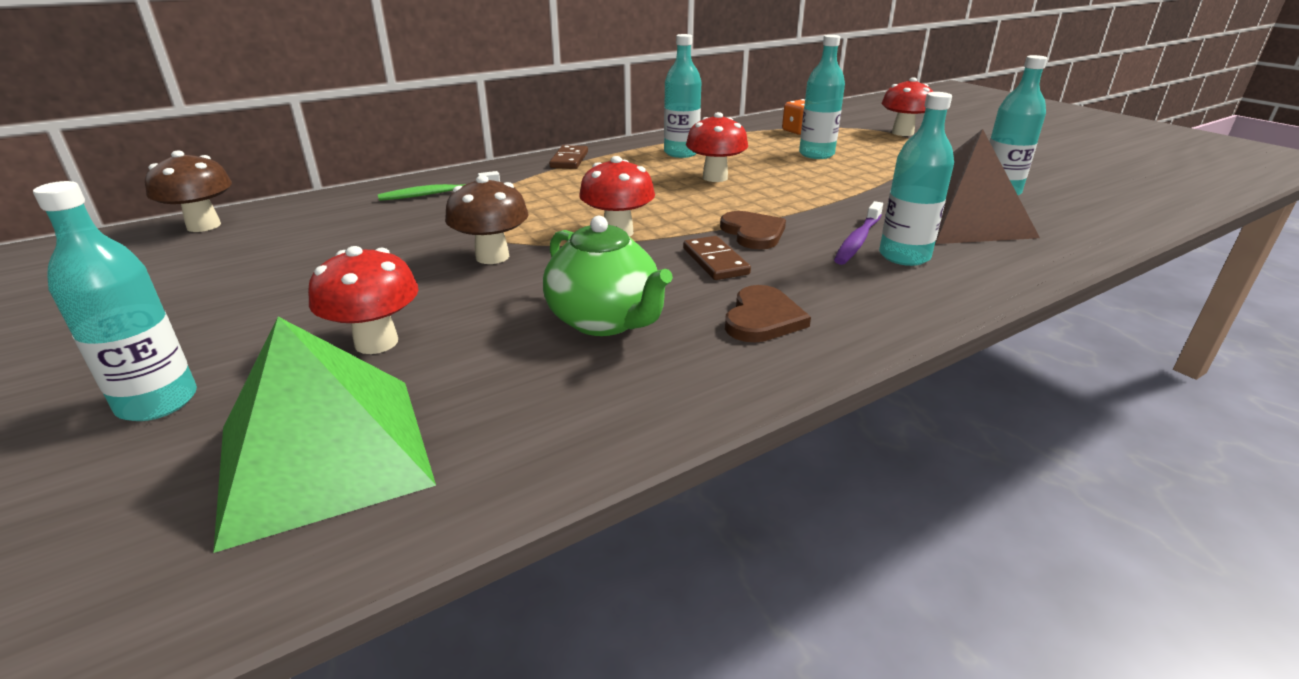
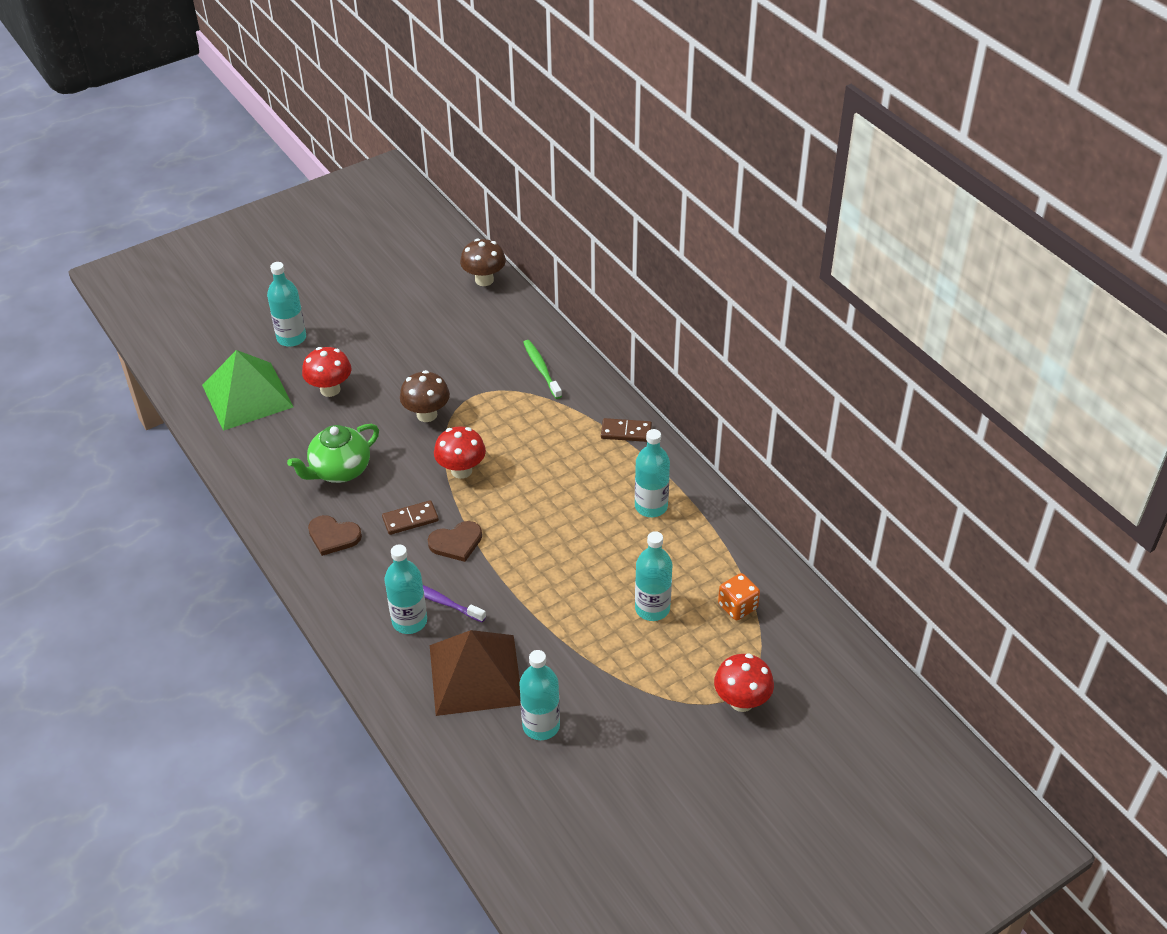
camera: 90 degrees right, 15 degrees up
red mushroom [686,112,748,182] -> none

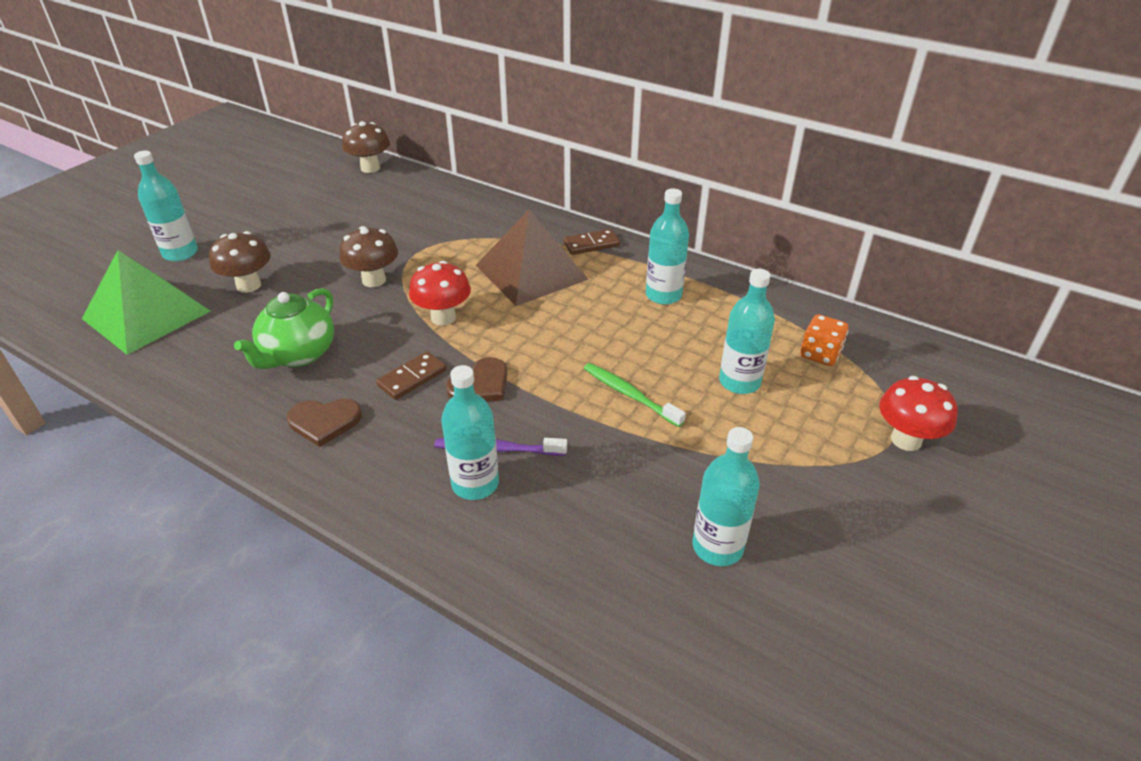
camera: 25 degrees left, 5 degrees down
red mushroom [302,347,351,397] -> brown mushroom [209,231,271,293]
brown pyramid [430,630,521,716] -> brown pyramid moved to [476,210,589,306]
green toothbrush [523,340,562,399] -> green toothbrush moved to [584,363,686,427]

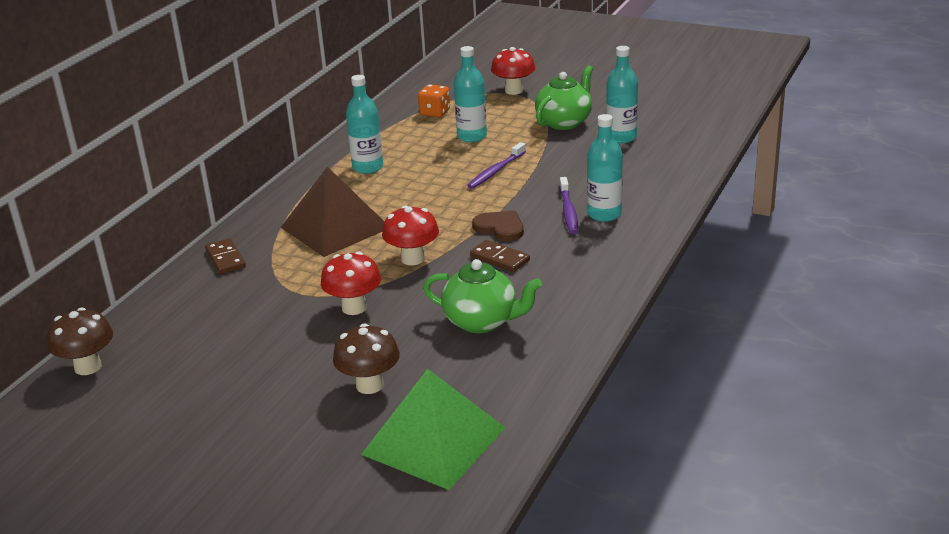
camera: 95 degrees left, 10 degrees down
turquoise bottle [134,151,198,261] -> none
brown heart [287,398,362,447] -> none
brown mushroom [340,226,398,287] -> red mushroom [321,252,381,315]
brown domino [563,229,620,255] -> brown domino moved to [205,238,246,274]
green toothbrush [584,363,686,427] -> purple toothbrush [467,142,526,189]
none -> green teapot [535,65,593,130]

